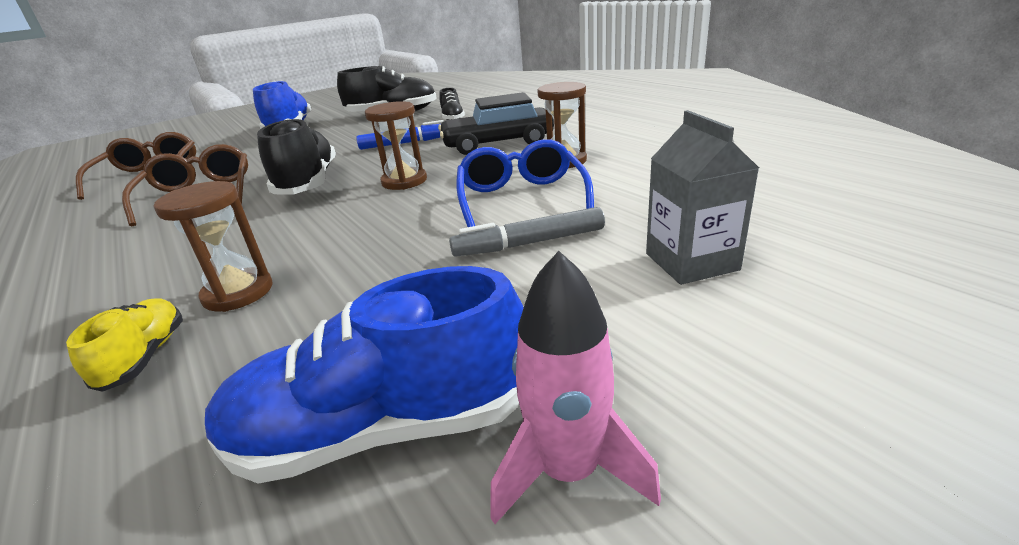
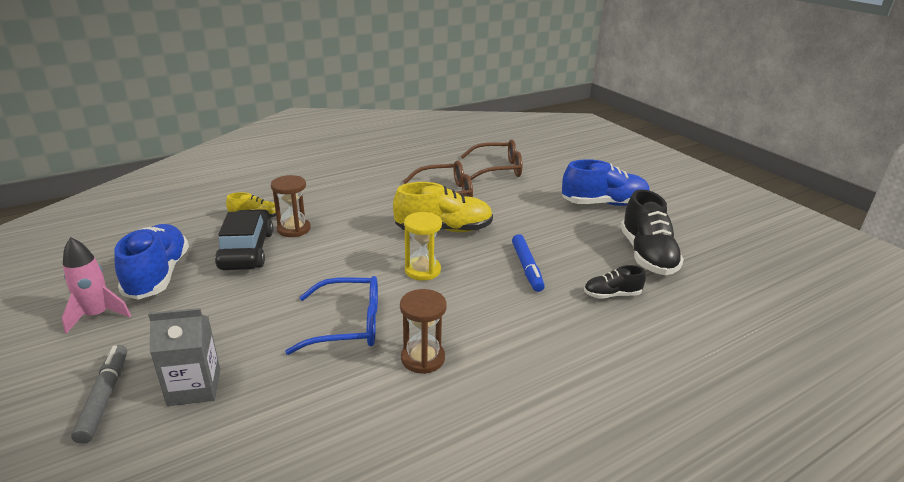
camera: 90 degrees right, 0 degrees up
black shoe [257,118,336,194] -> yellow shoe [393,182,493,232]
brown hourglass [365,101,427,190] -> yellow hourglass [404,212,442,281]
black car [438,92,554,155] -> black car moved to [215,209,273,270]
grey marker [449,207,605,257] -> grey marker moved to [71,345,127,444]

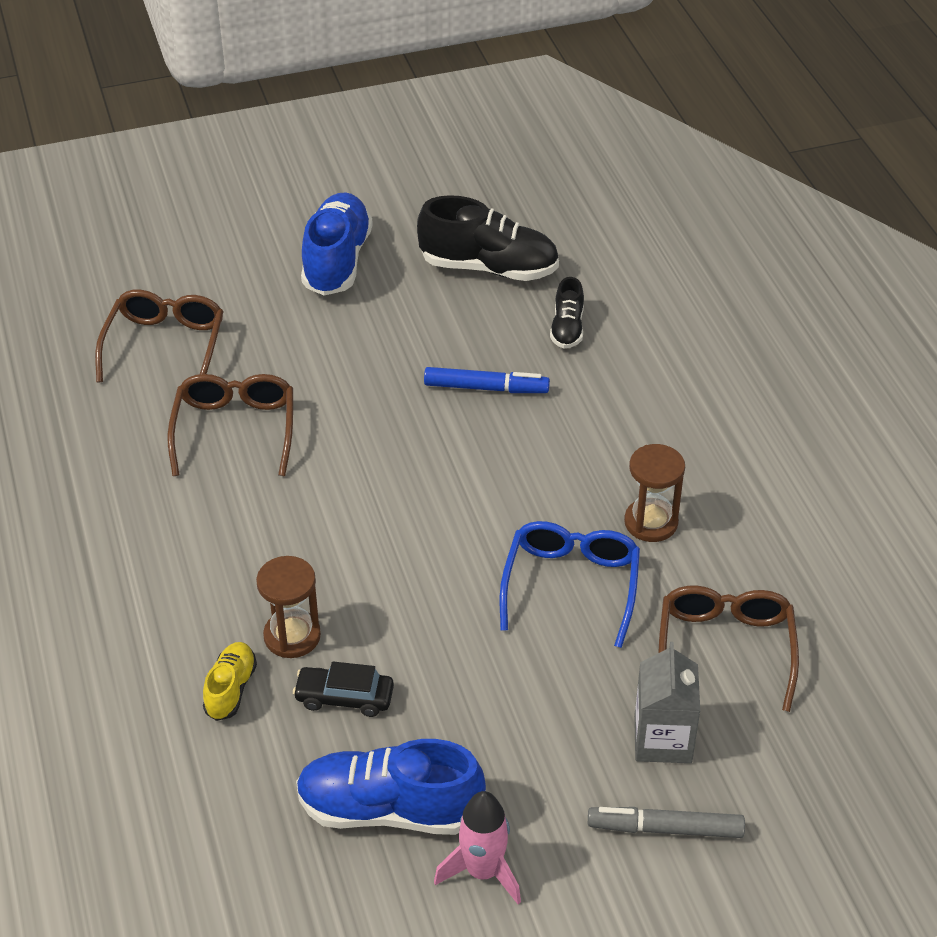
camera: 75 degrees left, 15 degrees up
black car [215,209,273,270] -> black car [293,662,394,717], size x0.59
yellow shoe [393,182,493,232] -> none
yellow hourglass [404,212,442,281] -> none
none -> brown glasses [659,585,799,712]

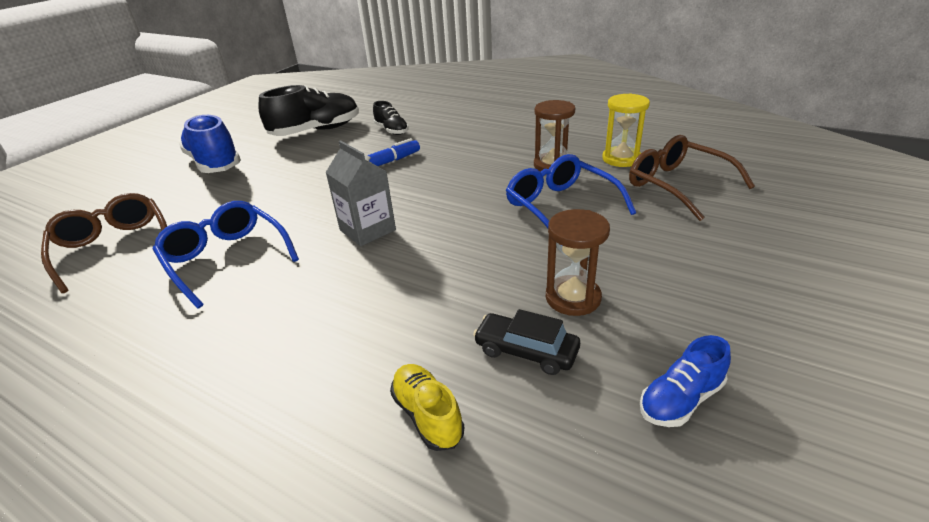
camera: 40 degrees left, 10 degrees down
brown glasses [168,374,293,476] -> blue glasses [153,201,299,309]
brown hourglass [256,556,321,658] -> brown hourglass moved to [546,209,610,316]
black car [293,662,394,717] -> black car turned 60 degrees clockwise [473,309,580,375]
blue shoe [296,739,486,835] -> blue shoe [640,335,731,427], size x0.53
pink rocket [434,791,521,904] -> none
grey marker [588,807,745,838] -> none
grey carton [634,642,700,763] -> grey carton moved to [325,140,396,246]
none -> yellow hourglass [602,93,650,167]

